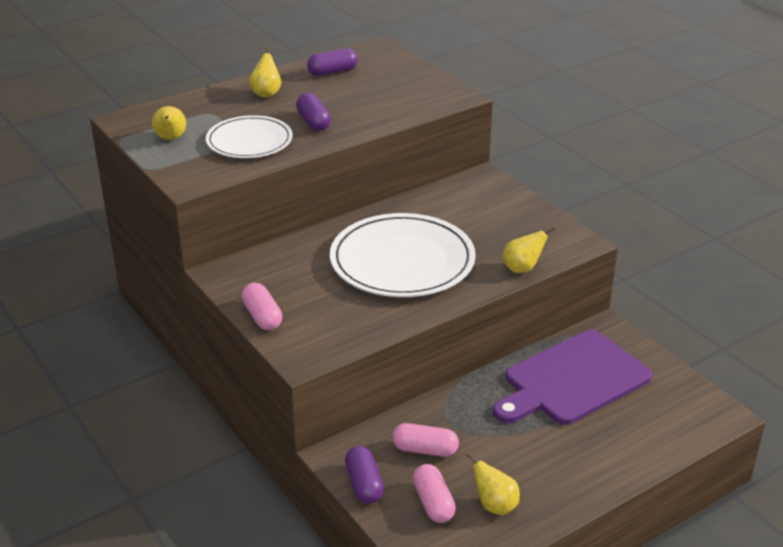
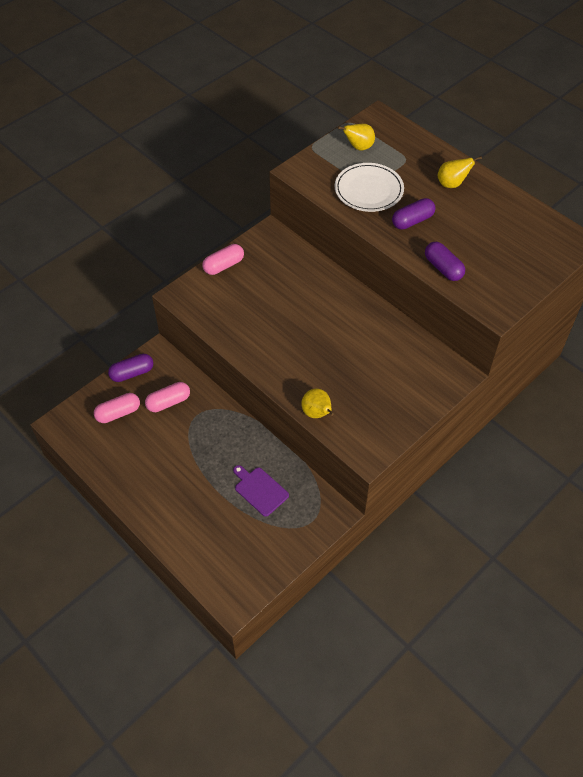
camera: 80 degrees right, 20 degrees up
purple capsule [307,48,358,76] -> purple capsule moved to [425,242,465,281]
white plate [330,213,476,297] -> none
pink capsule [392,423,459,457] -> pink capsule turned 60 degrees clockwise [145,382,190,412]
yellow pear [466,453,520,515] -> none
purple cutting board [493,330,652,425] -> purple cutting board [233,465,289,517], size x0.46

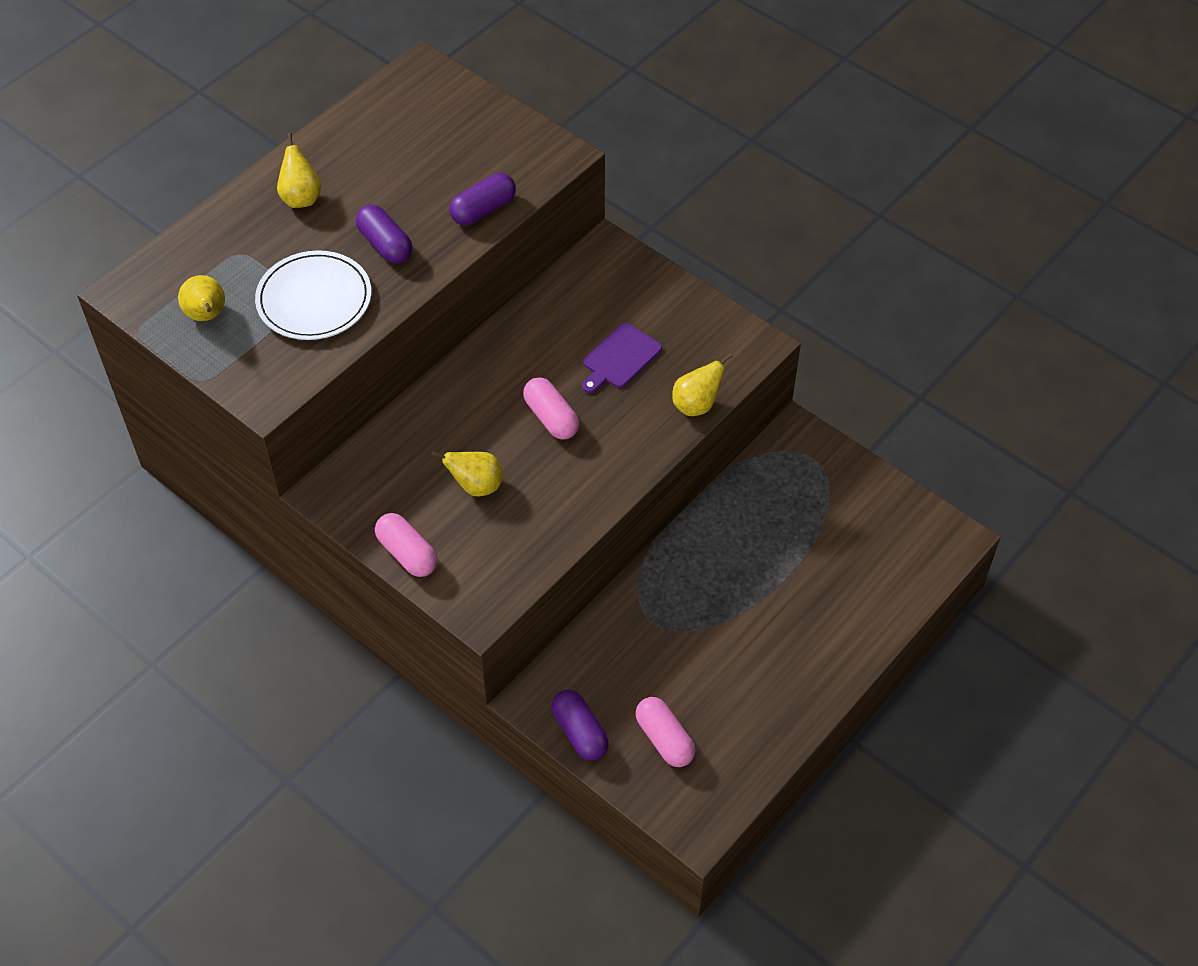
camera: 95 degrees left, 0 degrees up
pink capsule [145,382,190,412] -> pink capsule moved to [523,377,579,439]
purple cutting board [233,465,289,517] -> purple cutting board moved to [582,323,662,393]
none -> yellow pear [431,451,503,497]

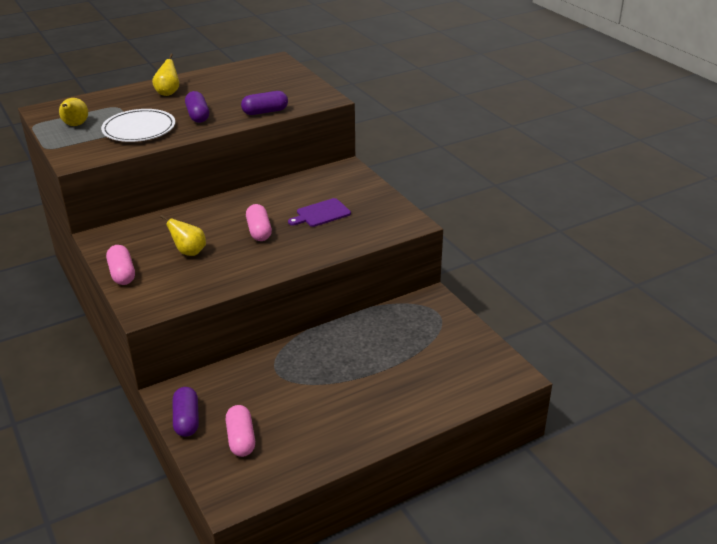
camera: 20 degrees right, 20 degrees down
yellow pear [672,353,733,416] -> none

